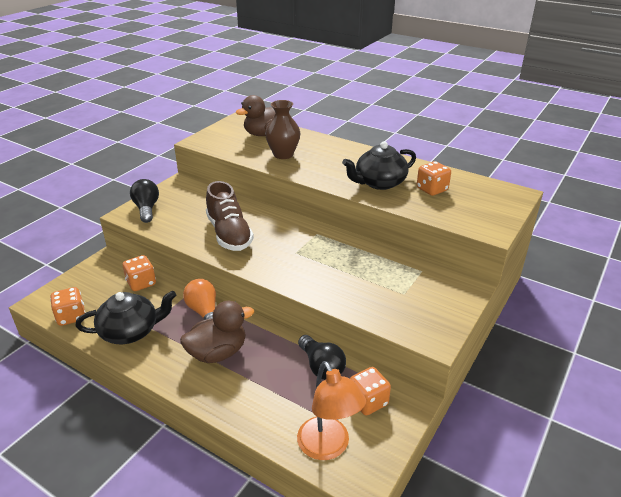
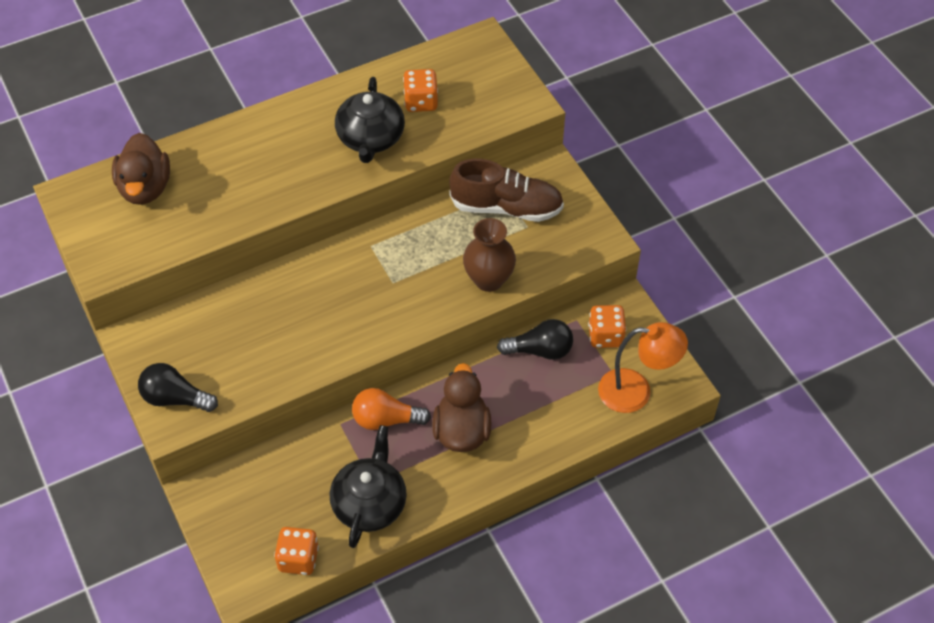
camera: 60 degrees left, 20 degrees up
orange dice [123,255,156,291] -> none
brown shoe [206,181,254,251] -> brown shoe moved to [449,159,564,222]
brown vase [265,100,300,159] -> brown vase moved to [463,218,516,292]

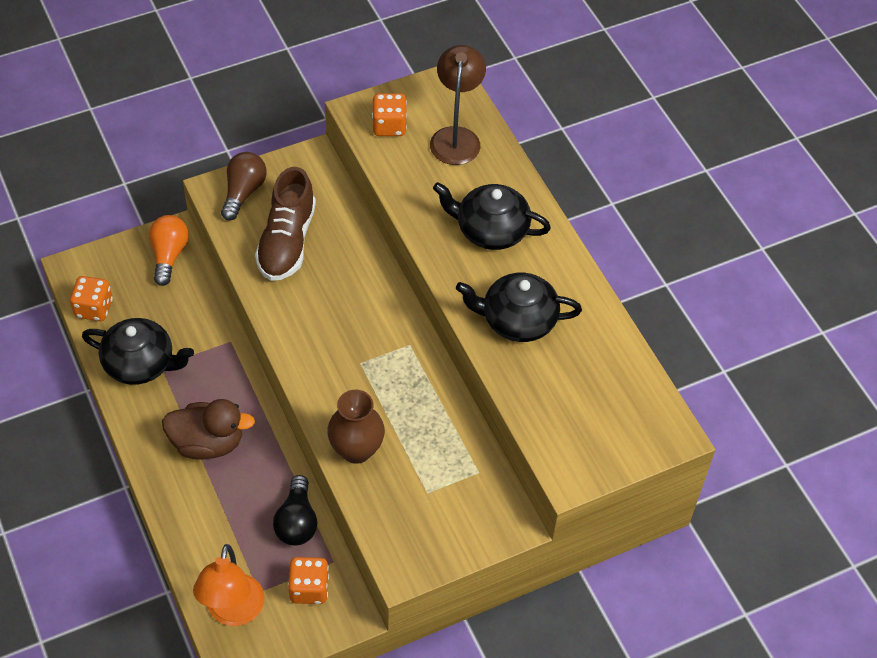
camera: 90 degrees right, 0 degrees up
brown duck [112,133,170,205] -> brown lamp [430,45,486,165]
black light bulb [138,363,218,412] -> brown light bulb [221,152,267,221]
orange light bulb [352,388,431,430] -> orange light bulb moved to [149,215,189,286]
orange dice [403,69,438,112] -> orange dice moved to [372,93,407,136]
brown shoe [449,159,564,222] -> brown shoe moved to [255,167,316,281]
none -> black teapot [433,182,551,250]

